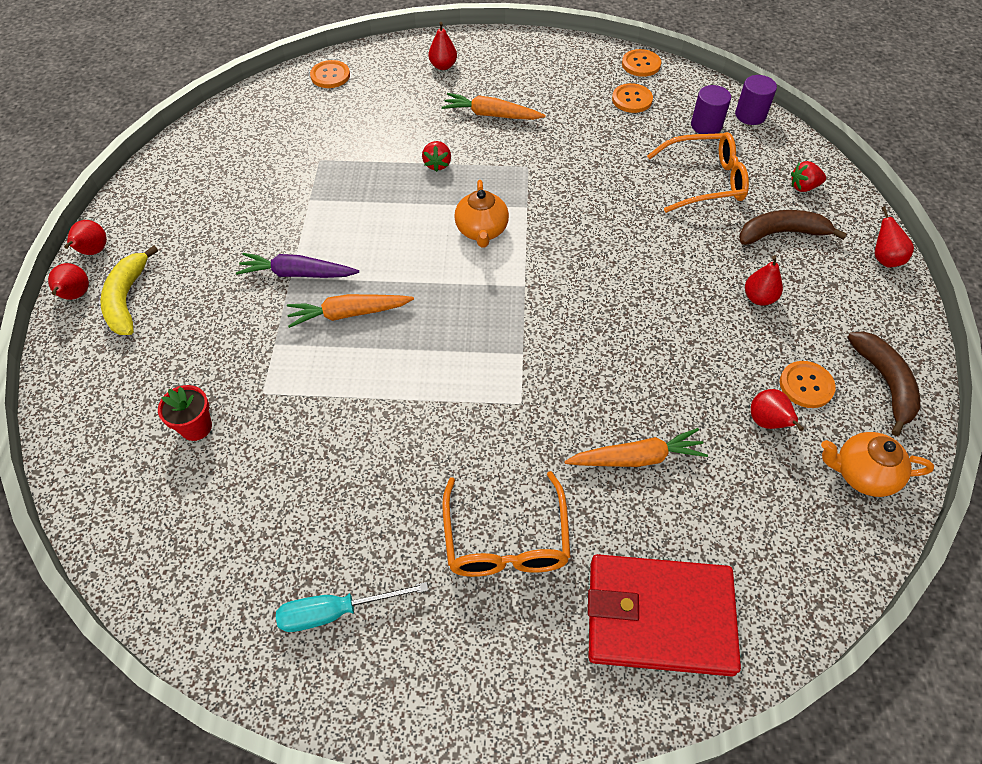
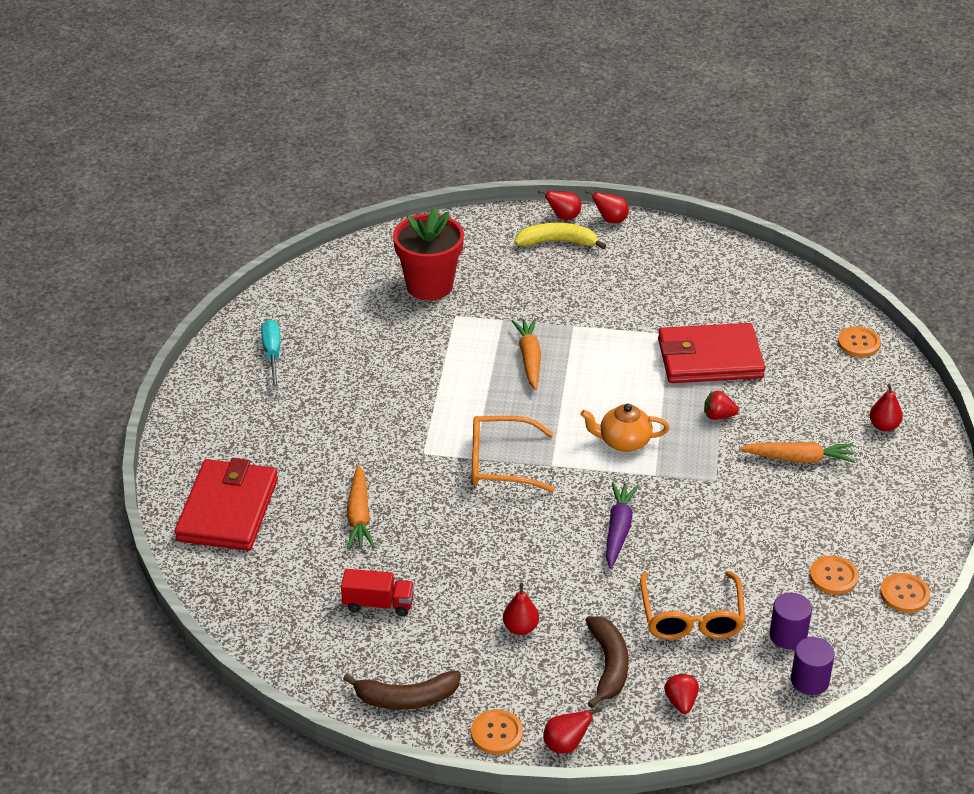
camera: 95 degrees right, 15 degrees down
red flower pot [158,385,212,441] -> red flower pot [393,207,464,300], size x2.01
purple carrot [236,253,359,278] -> purple carrot moved to [606,482,639,569]
orange carrot [442,93,546,120] -> orange carrot turned 75 degrees clockwise [739,442,855,463]
orange glasses [442,471,570,577] -> orange glasses moved to [472,416,555,492]
red pear [751,389,804,431] -> red truck [341,569,414,616]
orange button [780,361,836,408] -> orange button moved to [471,709,523,755]
orange teapot [821,432,934,497] -> none
none -> red wallet [658,323,765,383]

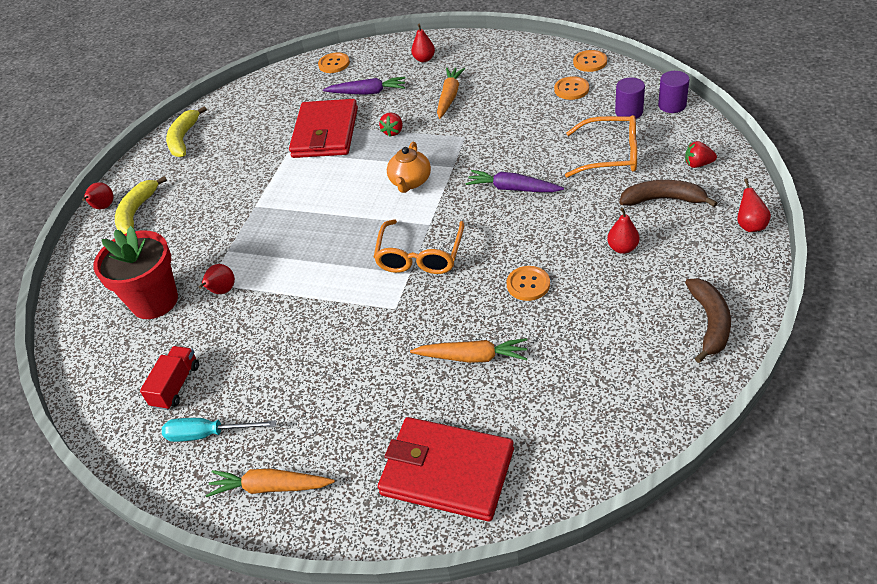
camera: 75 degrees left, 5 degrees up
red truck [341,569,414,616] -> red truck moved to [140,346,199,410]
orange button [471,709,523,755] -> orange button moved to [507,266,550,301]
orange carrot [512,318,541,390] -> orange carrot moved to [206,469,335,497]
red pear [585,190,629,223] -> red pear moved to [199,264,235,294]
none -> yellow banana [166,106,207,157]
none -> purple carrot [323,77,406,95]

